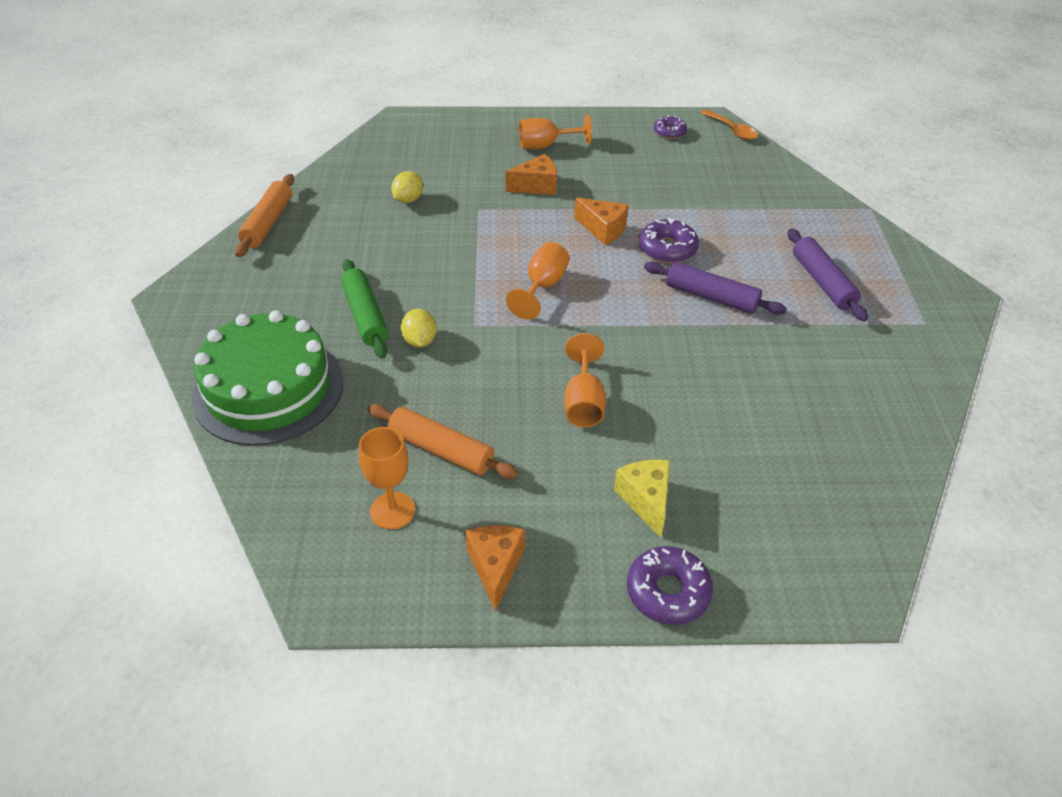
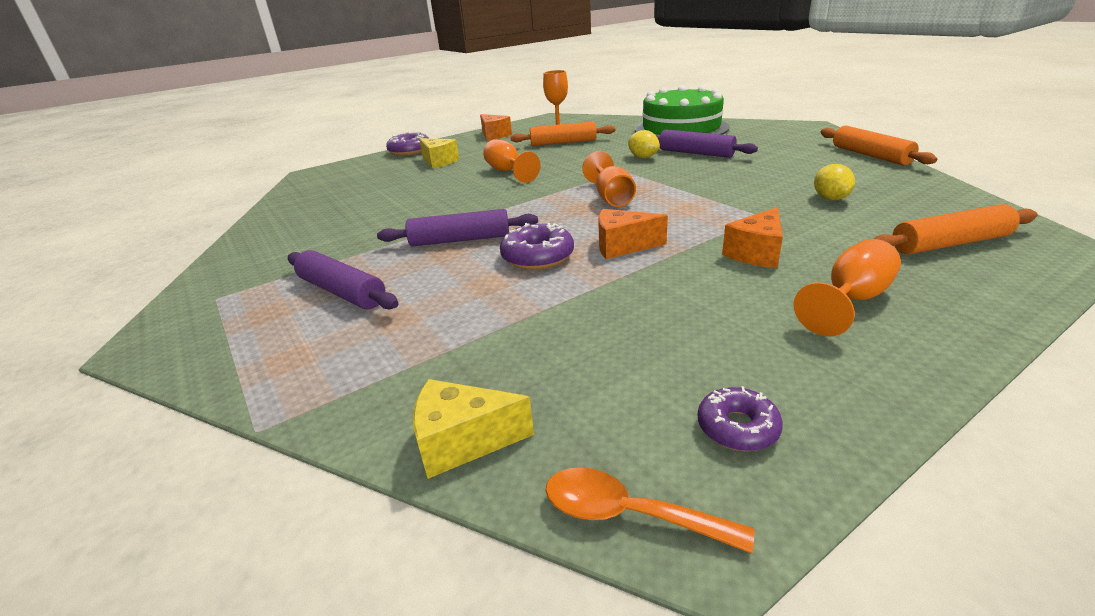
camera: 150 degrees right, 15 degrees down
green rolling pin [341,259,388,359] -> purple rolling pin [657,130,758,158]
none -> yellow cheese [413,379,534,479]
none -> orange rolling pin [874,204,1037,254]

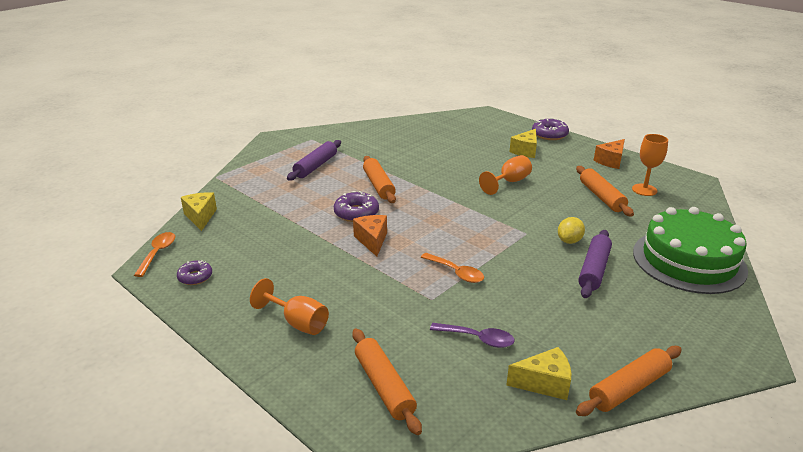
camera: 75 degrees right, 0 degrees up
purple rolling pin [377,209,538,246] -> orange rolling pin [363,156,396,203]
orange goblet [582,151,636,207] -> none
orange cheese [722,207,783,268] -> none
yellow lemon [814,164,855,200] -> purple spoon [430,323,515,348]
none -> orange spoon [421,253,484,283]
none -> yellow cheese [506,347,571,400]

